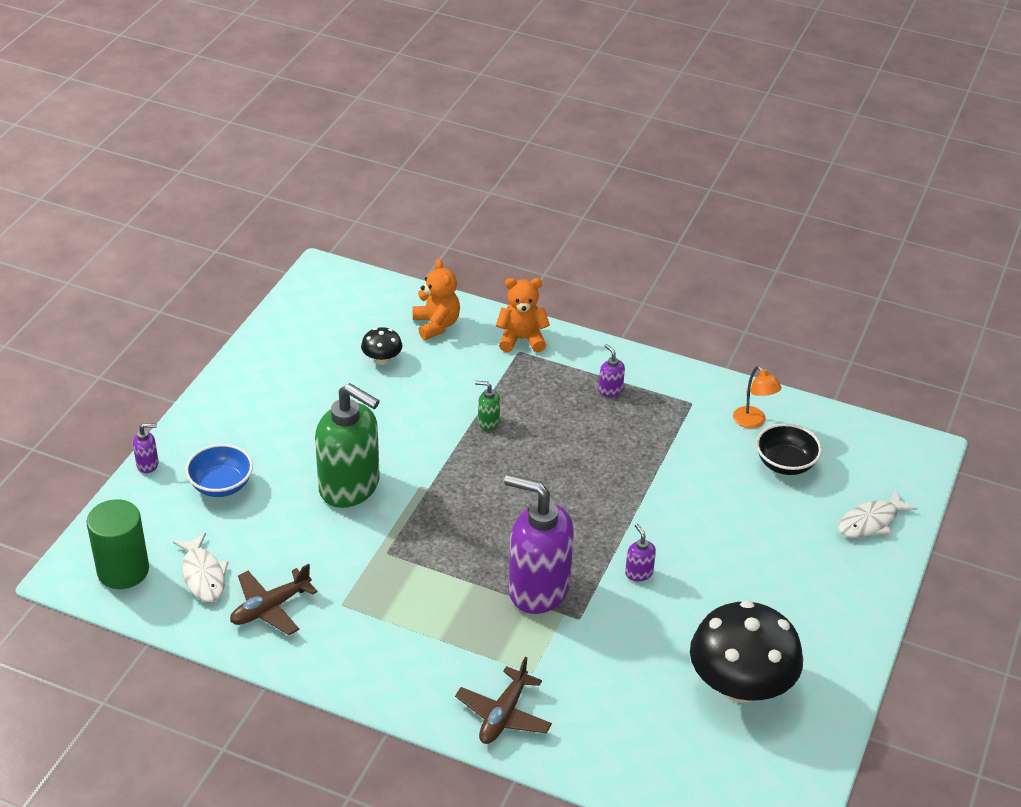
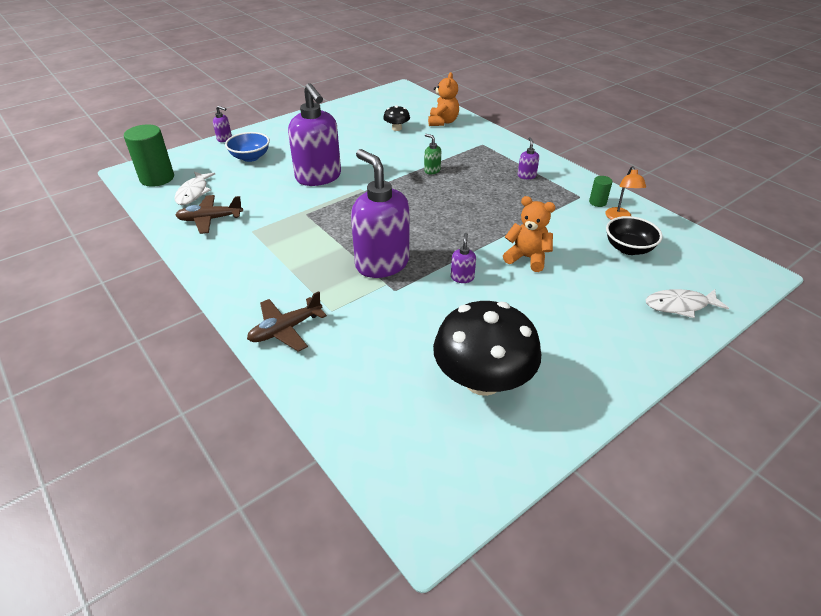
camera: 30 degrees right, 0 degrees up
green soap dispenser [315,383,380,508] -> purple soap dispenser [288,83,341,186]
orange teddy bear [496,278,550,352] -> orange teddy bear moved to [503,196,556,272]
none -> green cylinder [589,176,612,207]

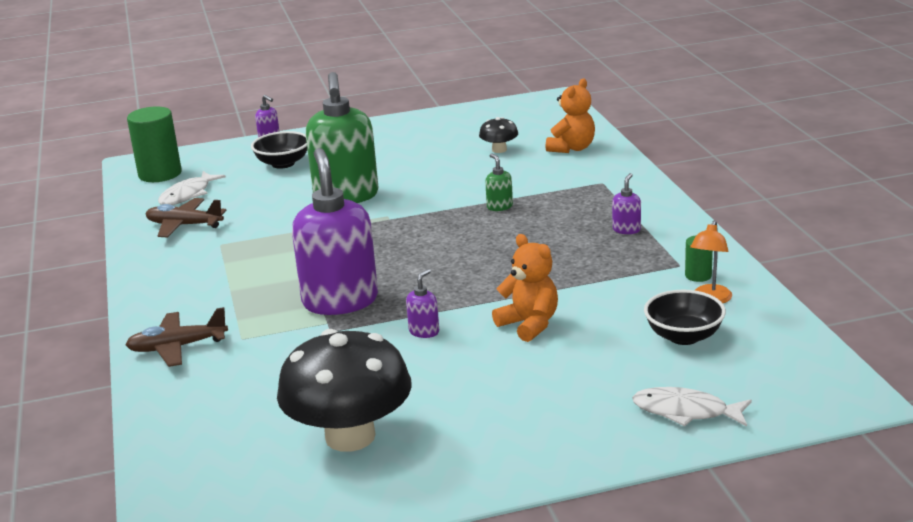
camera: 25 degrees right, 15 degrees down
blue bowl [225,132,270,162] -> black bowl [251,131,307,169]
purple soap dispenser [288,83,341,186] -> green soap dispenser [305,72,378,203]

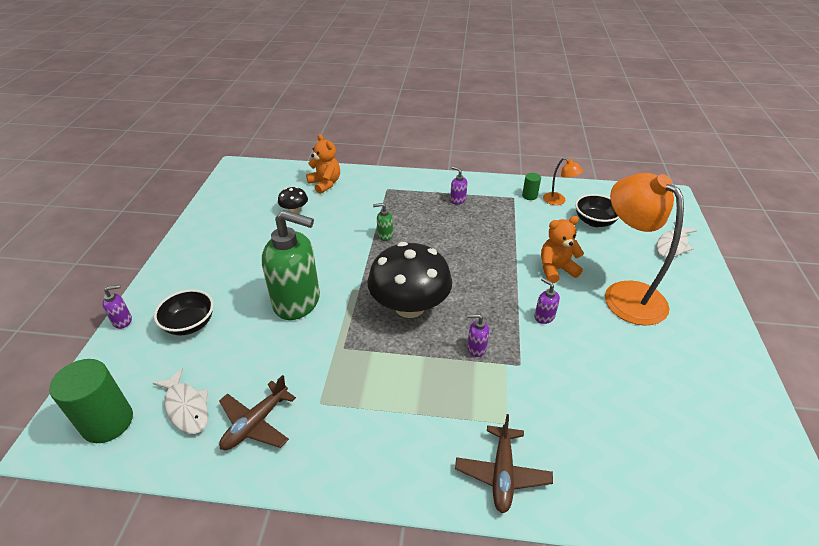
camera: 70 degrees left, 15 degrees up
black mushroom [277,329,412,452] -> black mushroom moved to [367,242,452,318]
purple soap dispenser [292,148,378,315] -> purple soap dispenser [467,314,489,357], size x0.40
none -> orange lamp [605,173,684,326]

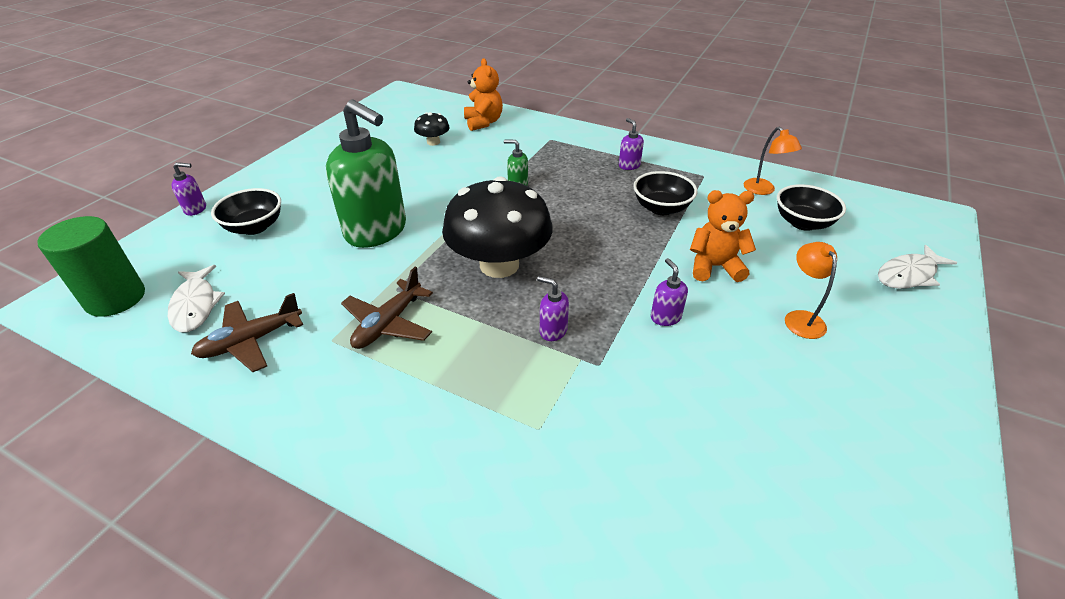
camera: 20 degrees right, 0 degrees up
brown plane [455,414,553,514] -> brown plane moved to [341,267,433,349]
green cylinder [522,173,541,200] -> none
orange lamp [605,173,684,326] -> orange lamp [785,242,837,339], size x0.45
none -> black bowl [633,171,697,215]

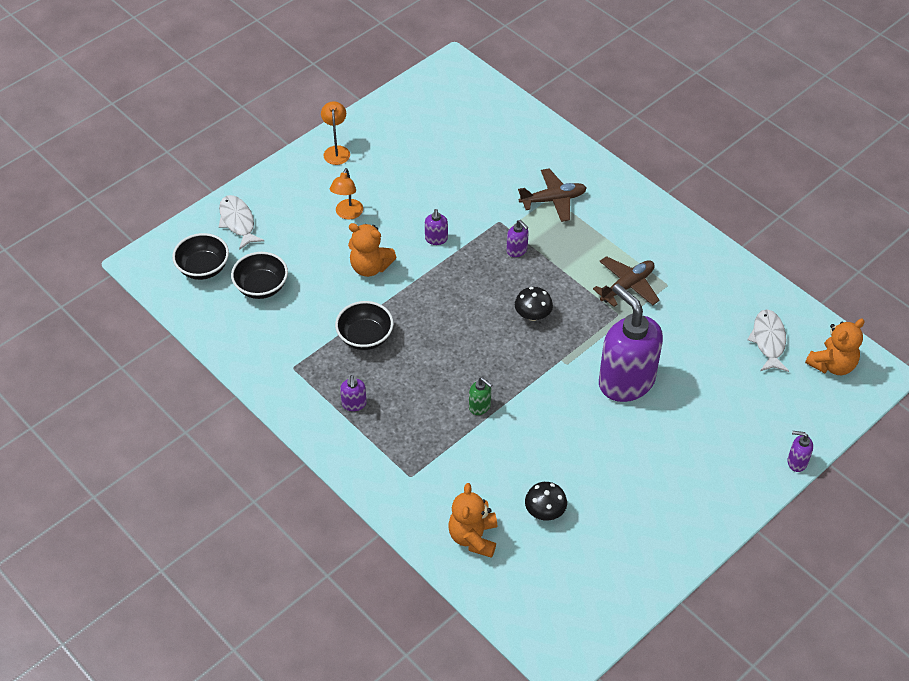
camera: 160 degrees left, 10 degrees up
green cylinder [37,216,145,317] -> orange teddy bear [805,319,865,375]
brown plane [191,293,303,372] -> brown plane moved to [518,168,587,222]
black bowl [211,188,281,235] -> black bowl moved to [172,233,229,280]
green soap dispenser [326,99,406,248] -> purple soap dispenser [599,284,663,402]
black mushroom [442,176,553,278] -> black mushroom [515,287,553,321], size x0.44
orange lamp [744,127,802,195] -> orange lamp moved to [321,101,350,165]
white fish [878,245,957,289] -> white fish turned 105 degrees counterclockwise [219,195,264,250]

